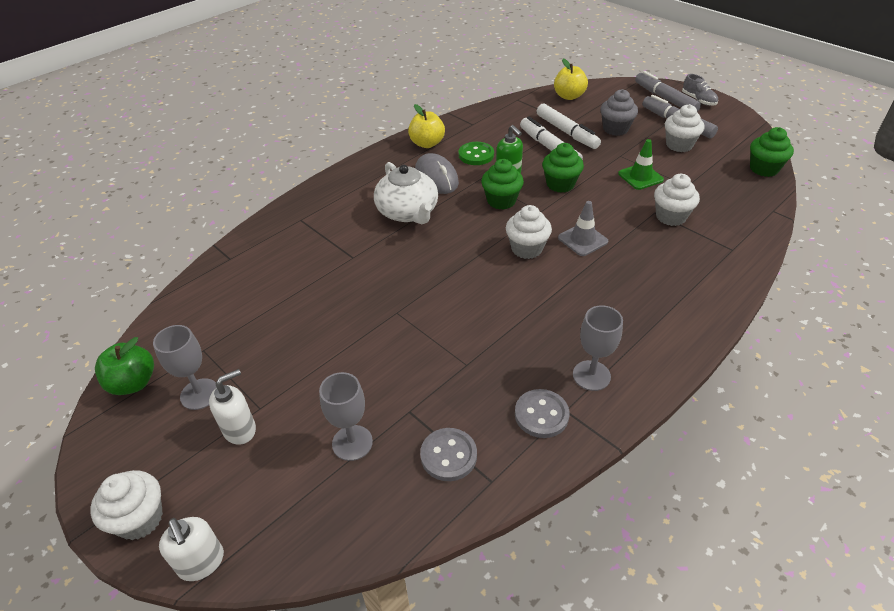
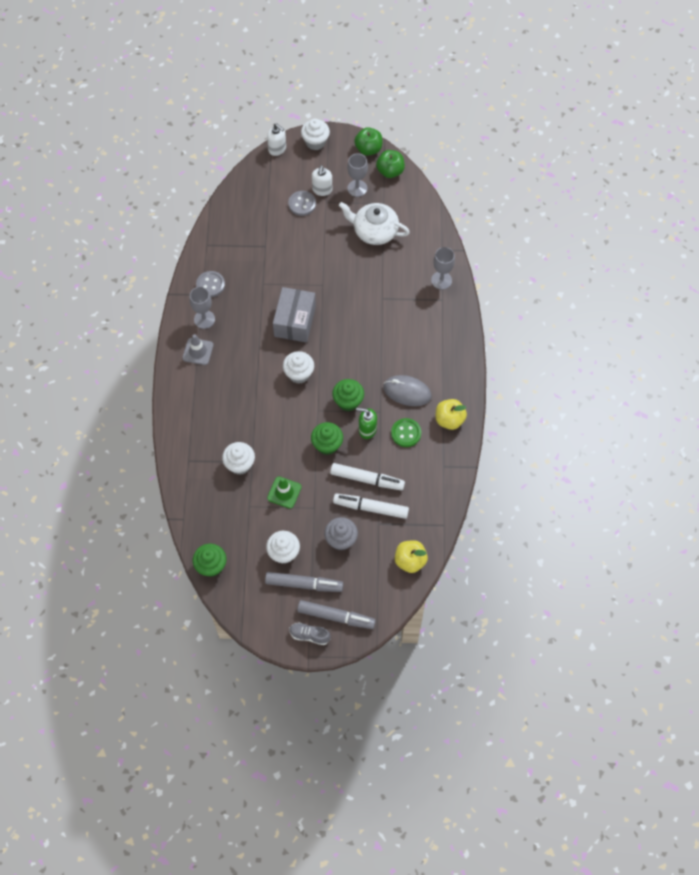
camera: 135 degrees right, 20 degrees up
white soap dispenser [159,517,224,581] -> white soap dispenser turned 150 degrees counterclockwise [267,123,286,156]
grey goblet [319,372,373,461] -> grey goblet moved to [431,247,455,290]
white teapot [374,162,438,224] -> white teapot moved to [339,202,410,245]
grey button [420,428,477,481] -> grey button moved to [288,191,316,216]
grey traffic cone [558,201,608,256] -> grey traffic cone moved to [182,334,214,365]
none -> grey box [273,287,316,343]
none -> green apple [354,127,382,156]

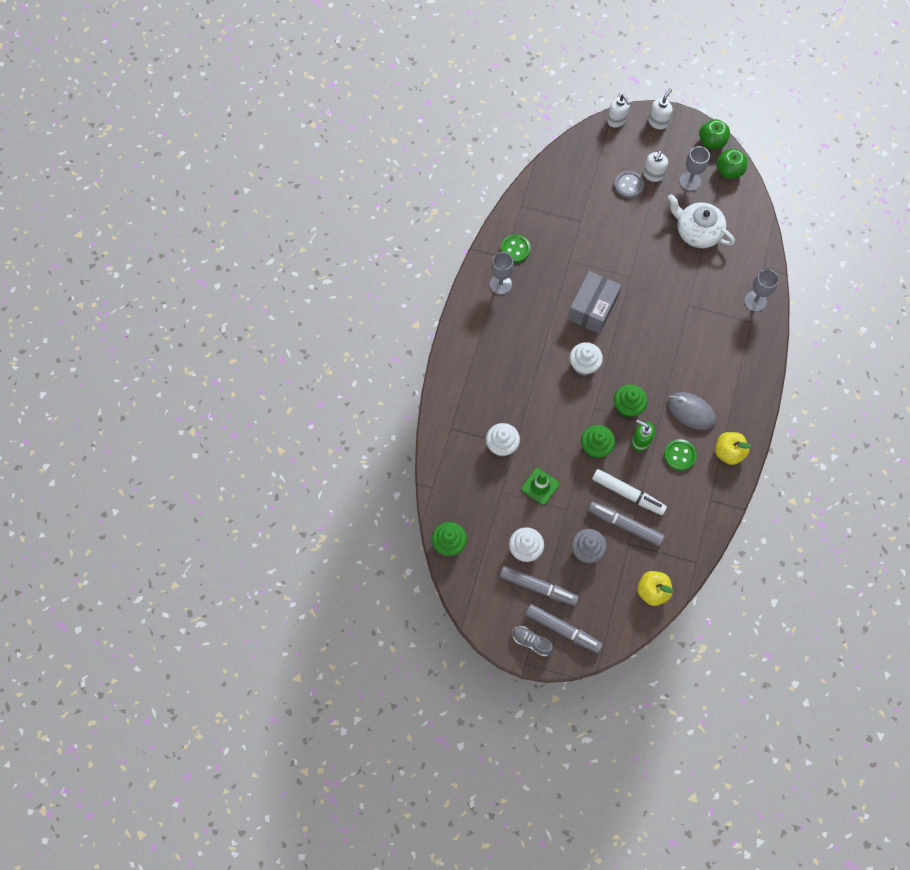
camera: 15 degrees right, 5 degrees up
grey traffic cone [182,334,214,365] -> none
grey button [196,271,225,297] -> green button [501,234,531,263]
white cupcake [301,119,330,150] -> white soap dispenser [648,88,672,129]
white marker [333,493,409,519] -> grey marker [588,502,665,546]

